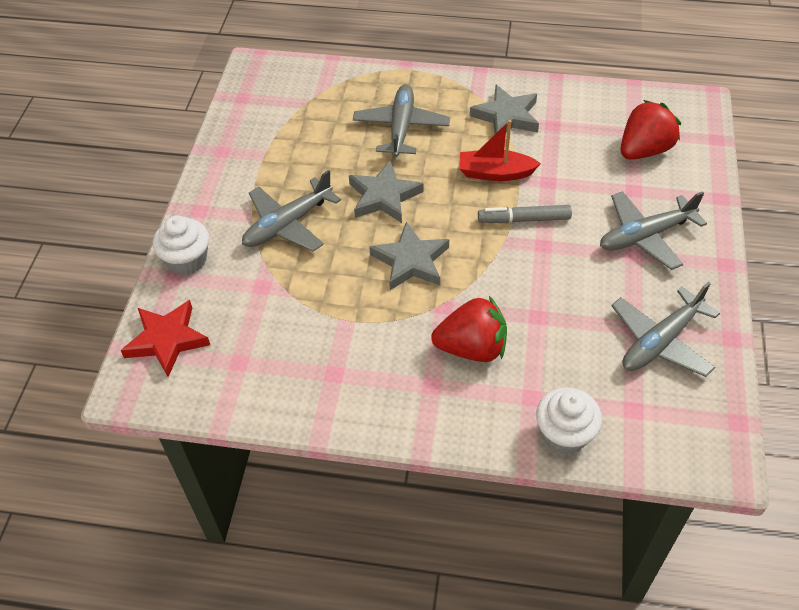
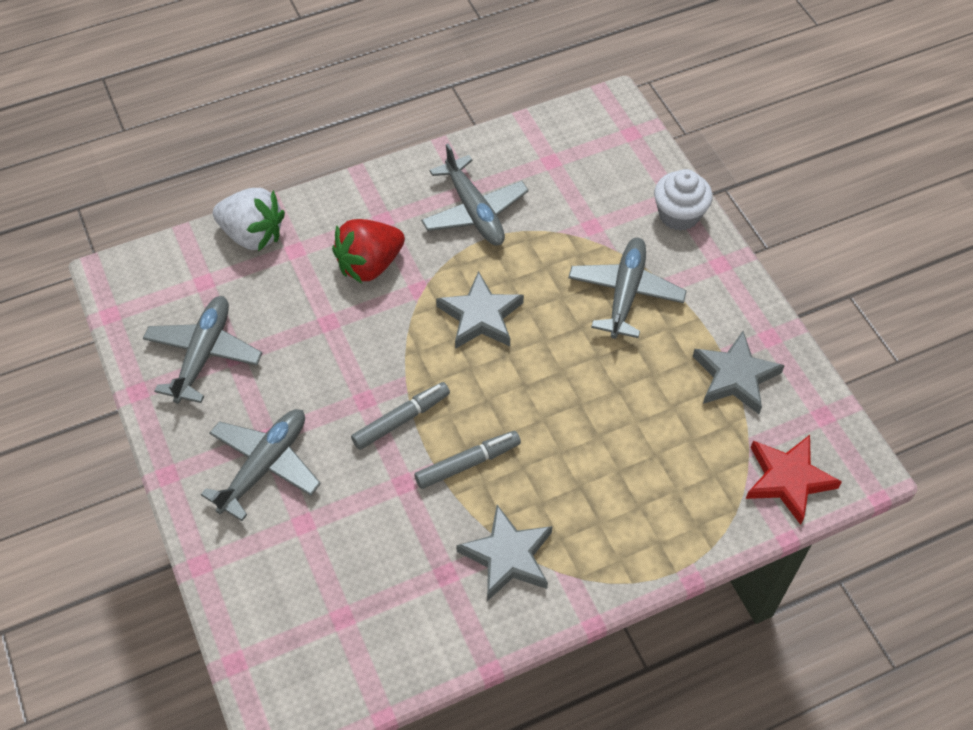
camera: 145 degrees right, 5 degrees up
red star [121,300,210,377] -> red star moved to [746,435,842,525]
grey star [349,160,423,223] -> grey star moved to [692,331,785,414]
grey plane [353,84,450,158] -> grey plane moved to [421,144,529,245]
red boat [459,120,541,181] -> grey marker [415,431,521,489]
white cupcake [536,388,602,454] -> white strawberry [213,188,285,251]
red strawberry [621,100,681,160] -> none

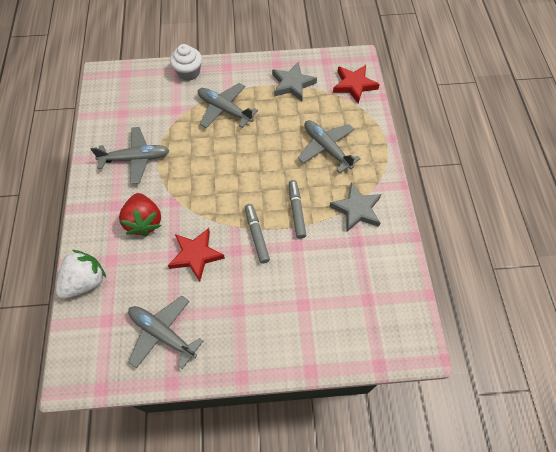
camera: 70 degrees left, 5 degrees up
grey plane [201,409,321,521] -> grey plane moved to [298,120,361,173]
grey star [436,271,524,349] -> none
none -> red star [168,228,225,282]

